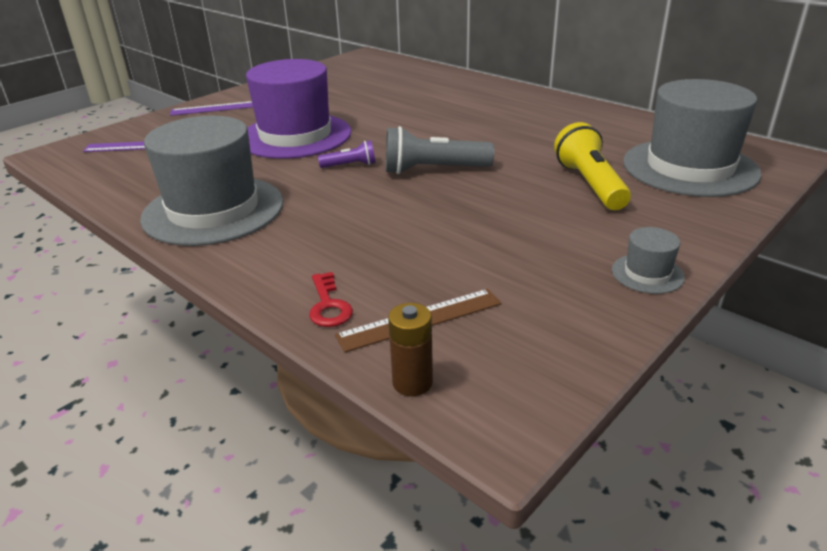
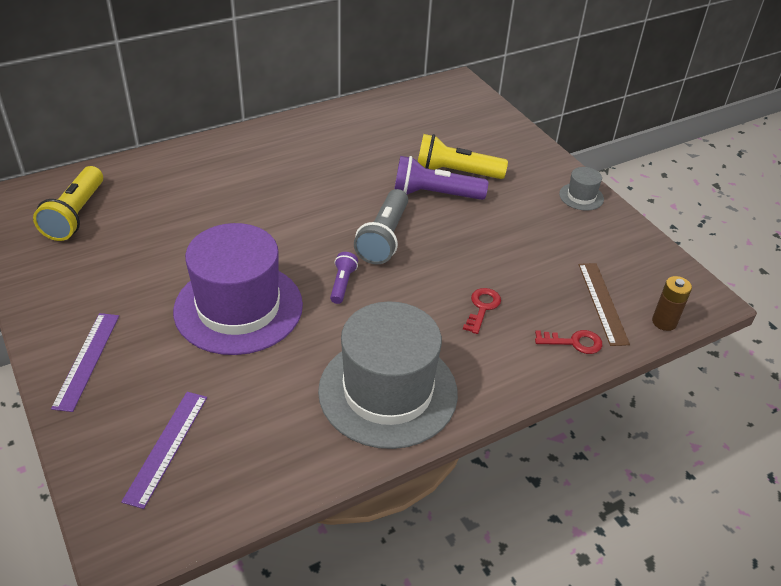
camera: 75 degrees left, 10 degrees up
grey hat [623,79,762,197] -> none
none -> yellow flashlight [33,166,103,241]
none -> purple flashlight [395,156,488,200]
none -> red key [463,288,501,334]

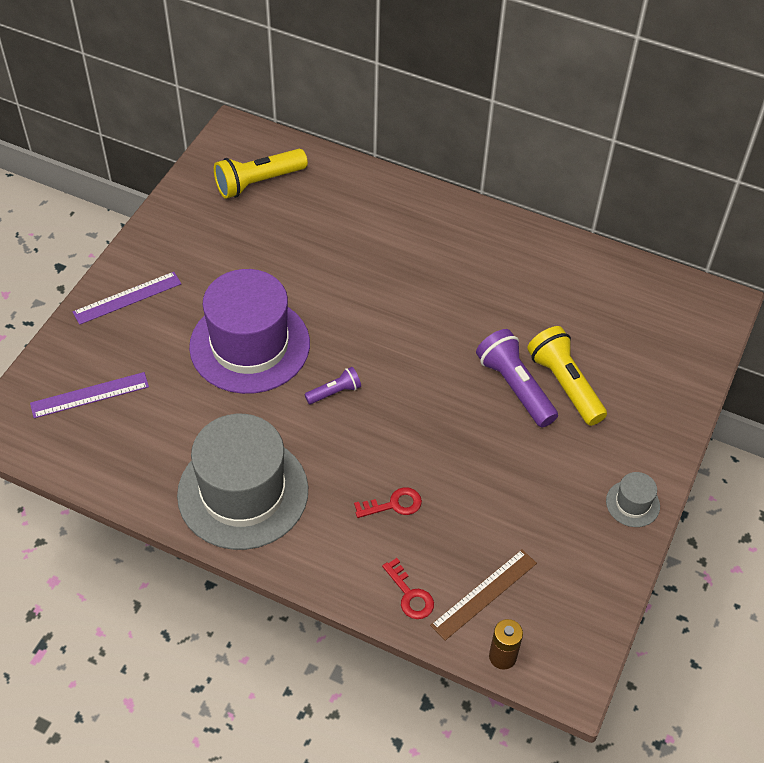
camera: 55 degrees right, 10 degrees up
grey flashlight [354,189,408,265] -> none

